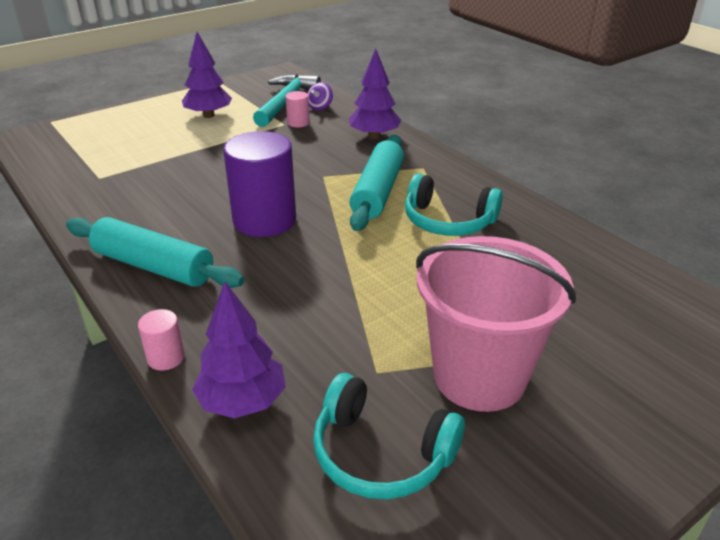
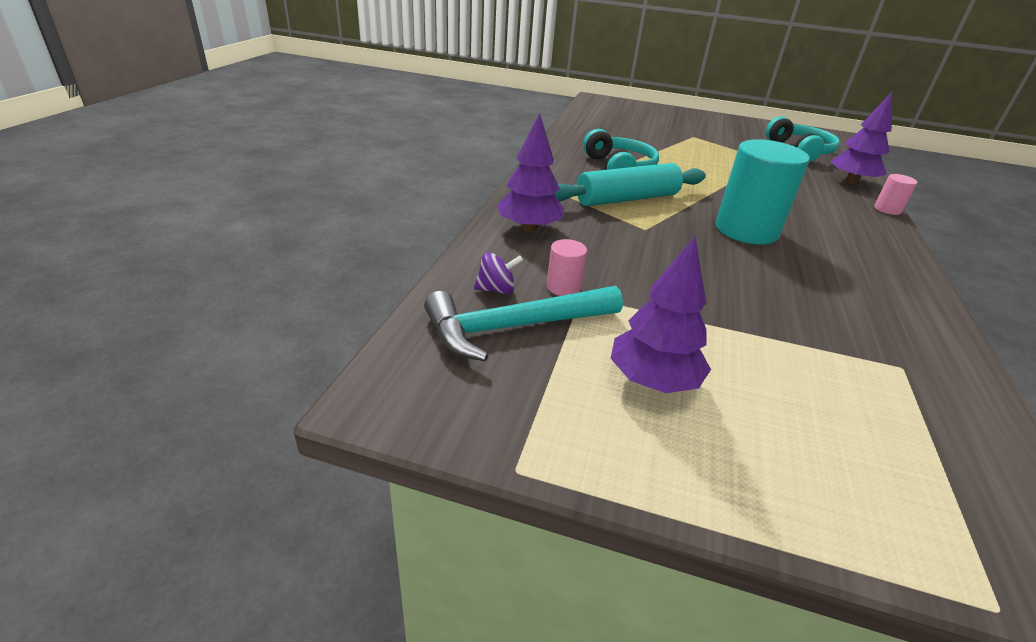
camera: 130 degrees left, 0 degrees up
turquoise rolling pin [66,217,244,288] -> none
purple cylinder [223,131,296,237] -> turquoise cylinder [716,139,810,245]
pink bucket [416,236,576,412] -> none

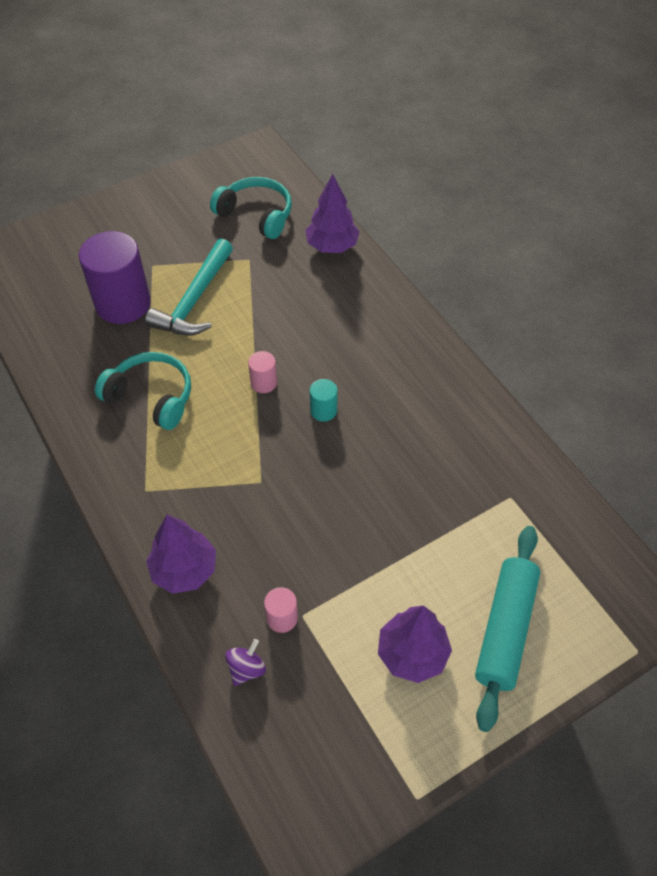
camera: 45 degrees left, 20 degrees up
turquoise hammer [424,286,623,361] -> turquoise hammer moved to [145,239,233,336]
turquoise rolling pin [554,163,706,206] -> turquoise rolling pin moved to [475,526,540,732]
turquoise cylinder [716,139,810,245] -> turquoise cylinder [310,379,338,422], size x0.45
pink cylinder [874,174,917,215] -> pink cylinder moved to [248,351,277,393]
none -> purple cylinder [79,231,151,324]

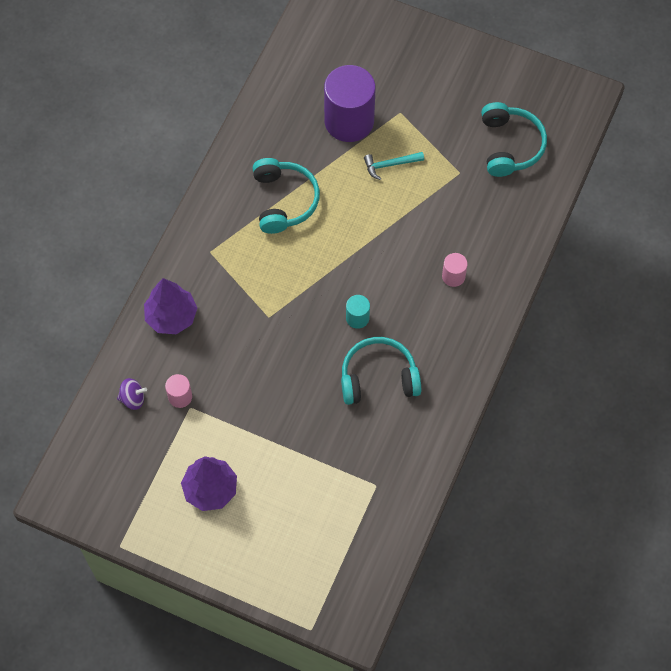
camera: 55 degrees right, 10 degrees up
turquoise hammer [145,239,233,336] -> turquoise hammer [364,152,424,180], size x0.51
pink cylinder [248,351,277,393] -> pink cylinder moved to [442,253,468,287]
purple tree [306,174,360,253] -> none
turquoise rolling pin [475,526,540,732] -> none
none -> turquoise headphones [341,337,421,405]

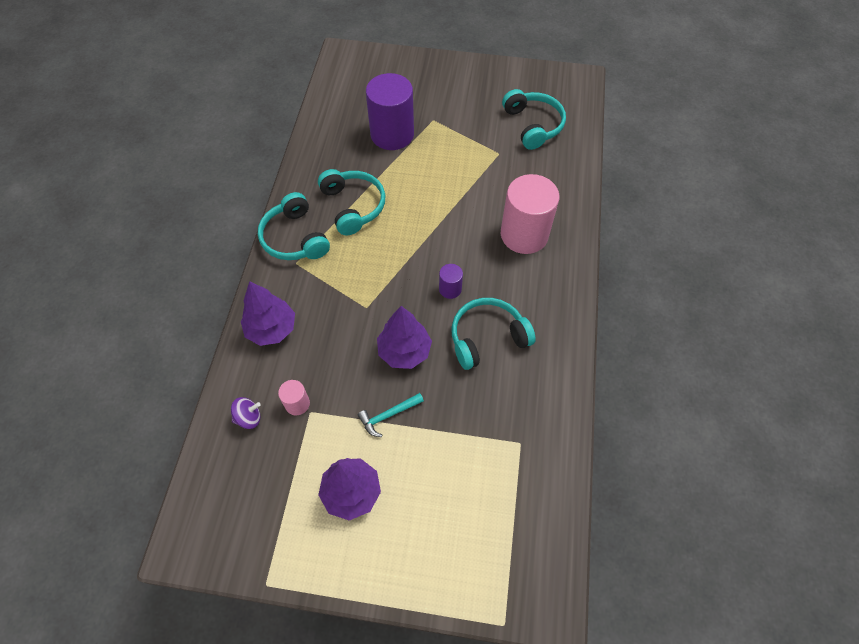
camera: 15 degrees left, 5 degrees down
turquoise cylinder [346,295,370,329] -> purple cylinder [439,264,463,299]
turquoise hammer [364,152,424,180] -> turquoise hammer moved to [358,393,424,437]
pink cylinder [442,253,468,287] -> pink cylinder [501,174,560,254], size x2.22
none -> turquoise headphones [258,192,330,260]
none -> purple tree [377,306,432,369]

